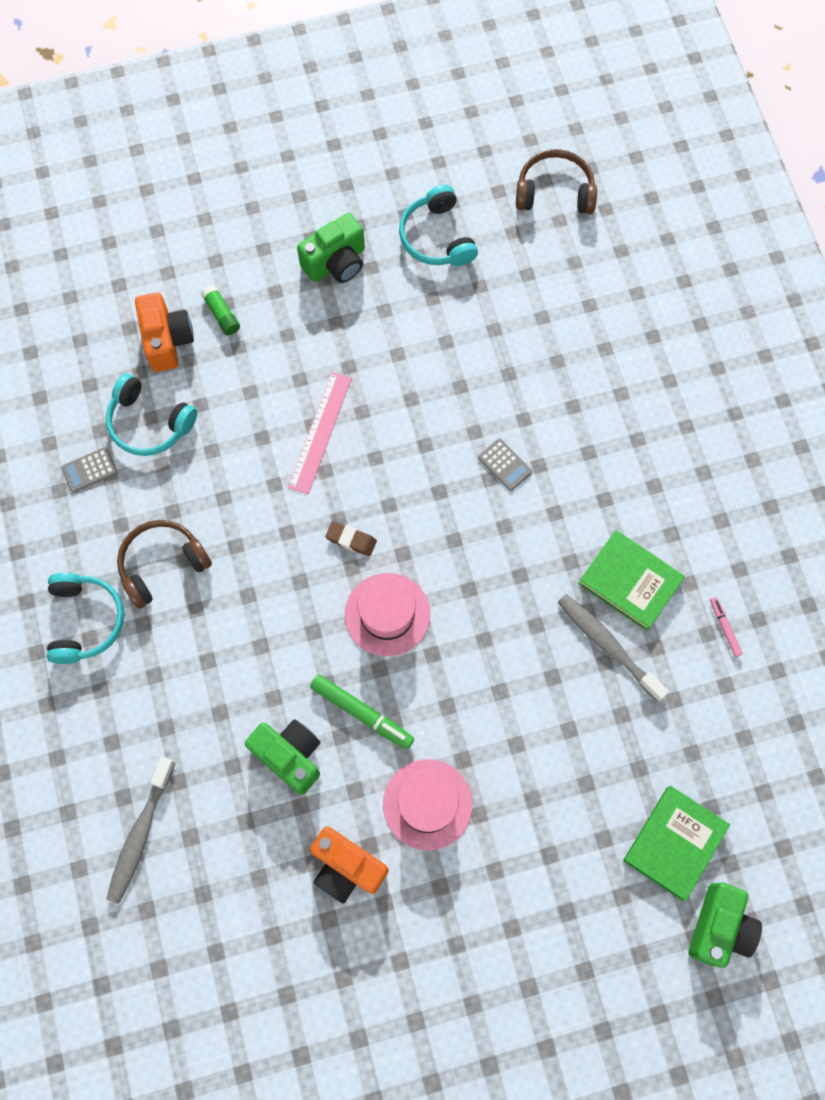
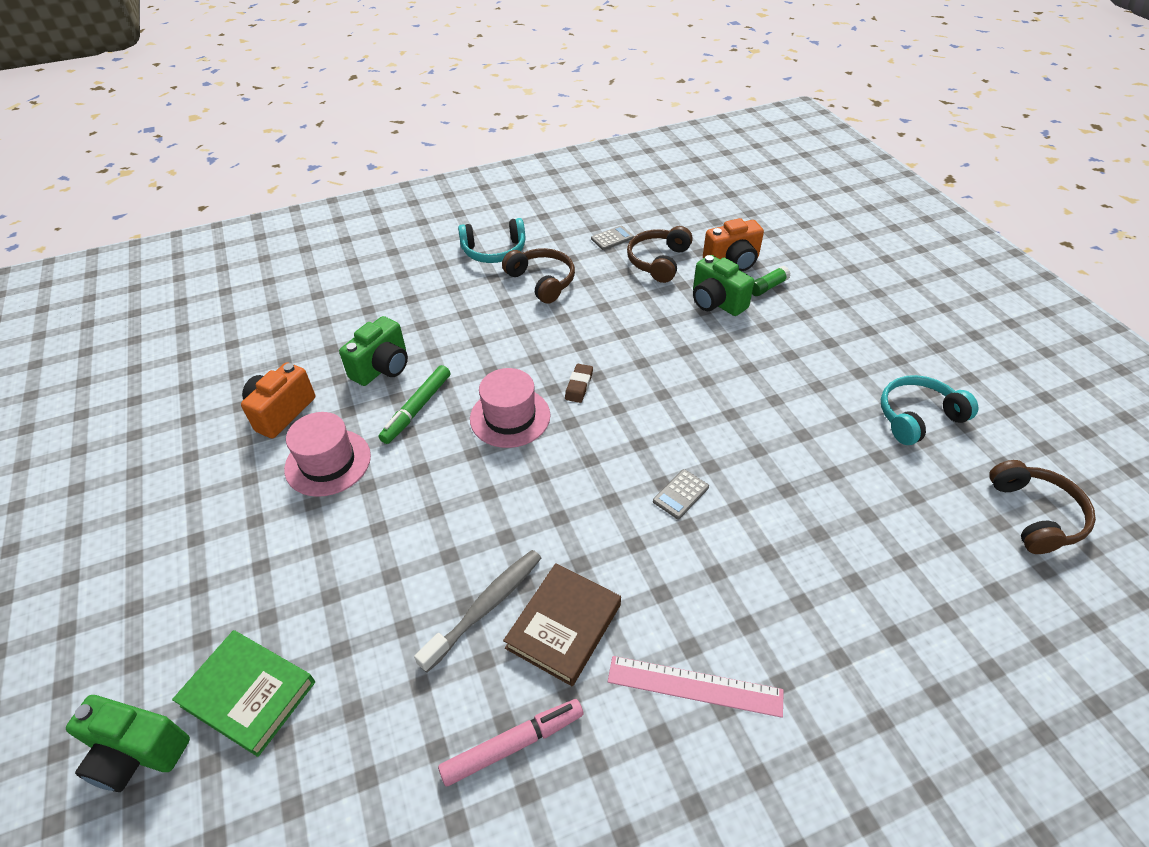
camera: 85 degrees right, 25 degrees down
grey calculator [61,447,117,493] -> grey calculator turned 90 degrees clockwise [591,226,634,250]
turquoise headphones [106,374,197,456] -> brown headphones [627,226,693,283]
grey toothbrush [106,757,175,904] -> none
pink ruler [288,372,352,494] -> pink ruler moved to [608,656,784,718]
green camera [297,213,365,283] -> green camera moved to [693,255,754,316]
green book [578,530,685,631] -> brown book [503,563,621,686]
pink marker [710,597,743,657] -> pink marker [438,699,583,786], size x1.82

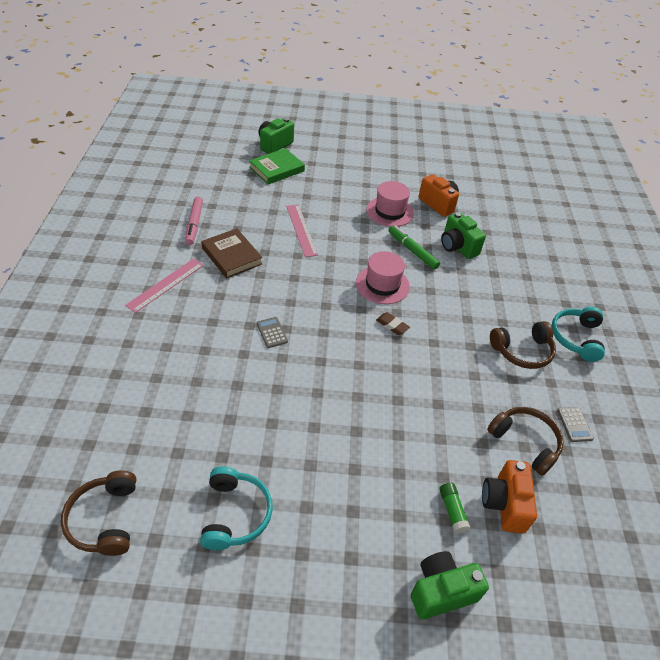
camera: 110 degrees right, 0 degrees up
grey toothbrush [414,550,541,673] -> none
green camera [693,255,754,316] -> green camera moved to [411,551,489,620]
brown headphones [989,460,1096,554] -> brown headphones turned 60 degrees clockwise [61,470,136,556]
none -> pink ruler [286,204,318,257]

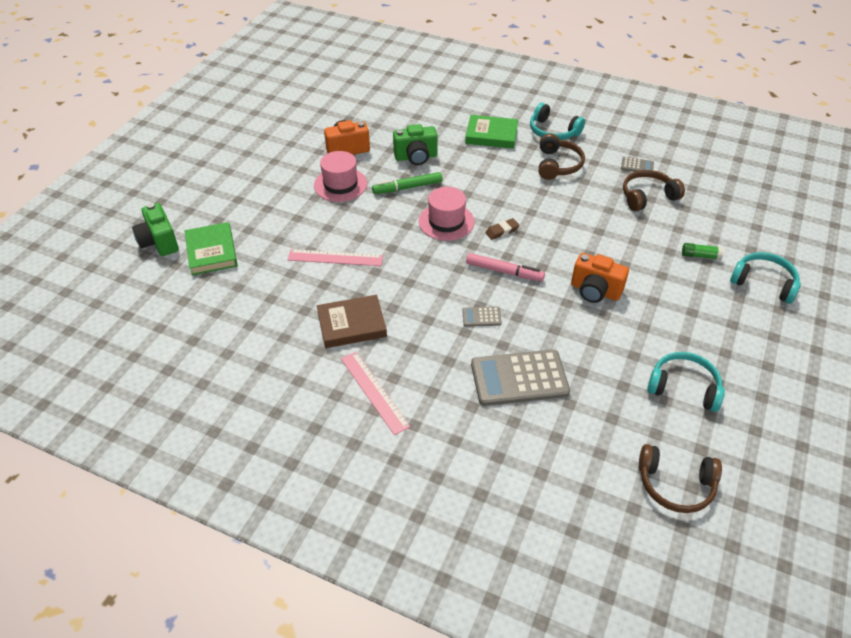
camera: 65 degrees left, 0 degrees up
pink marker [185,197,203,245] -> pink marker moved to [466,253,545,281]
green camera [411,551,489,620] -> turquoise headphones [730,252,801,304]
orange camera [482,460,537,534] -> orange camera moved to [571,253,629,303]
none -> green book [465,115,518,149]
none -> grey calculator [471,349,570,406]

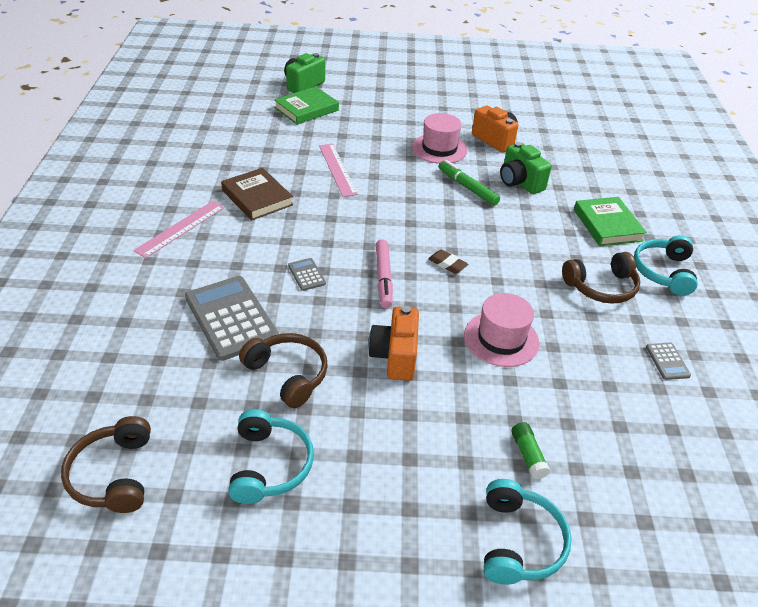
camera: 65 degrees right, 5 degrees down
pink hat [418,187,475,241] -> pink hat moved to [464,293,540,367]
brown headphones [623,170,685,211] -> brown headphones moved to [239,333,328,408]

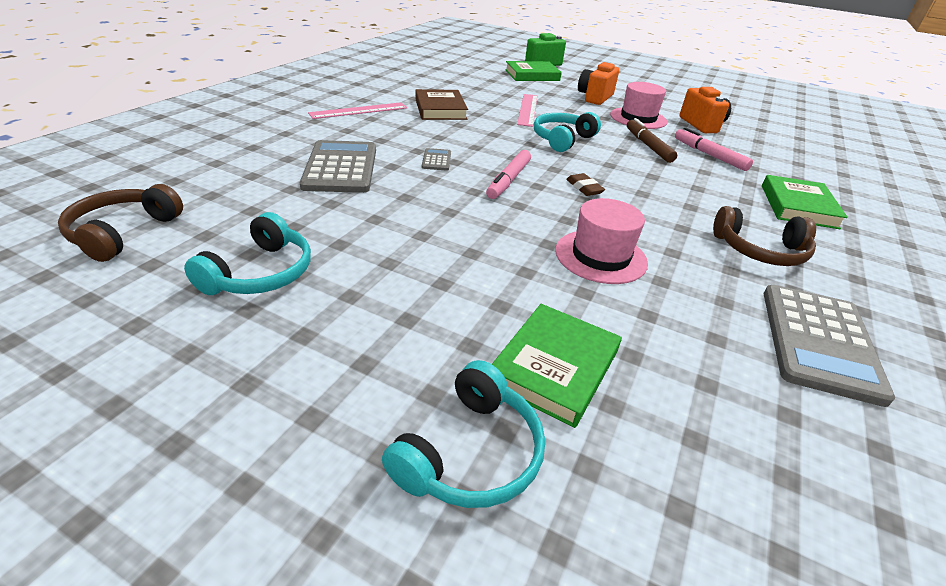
camera: 25 degrees right, 5 degrees down
brown headphones [239,333,328,408] -> none
orange camera [368,306,419,381] -> orange camera moved to [578,62,619,105]
green marker [439,160,500,206] -> brown marker [627,118,677,163]
green camera [500,142,552,194] -> pink marker [675,127,753,171]
green glue stick [511,422,550,479] -> green book [492,304,622,428]
turquoise headphones [634,235,698,296] -> turquoise headphones moved to [534,112,601,152]
grey calculator [646,343,691,380] -> grey calculator [764,285,895,407], size x2.24

